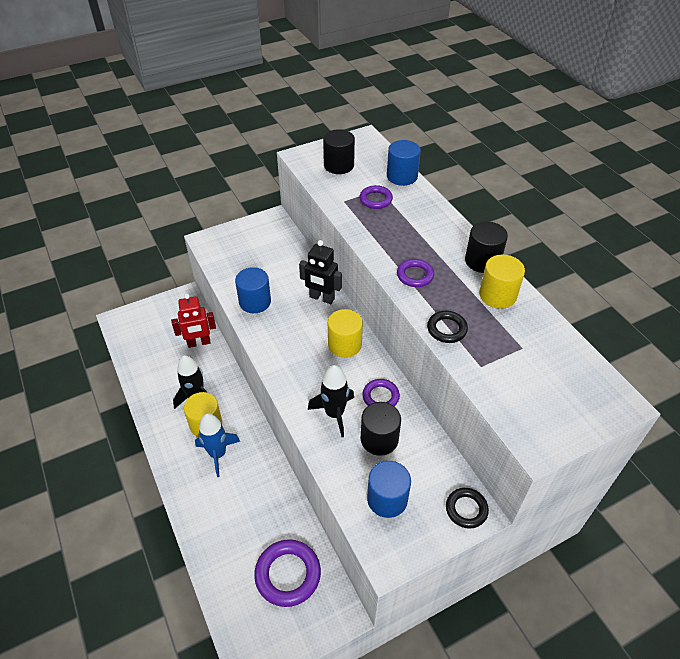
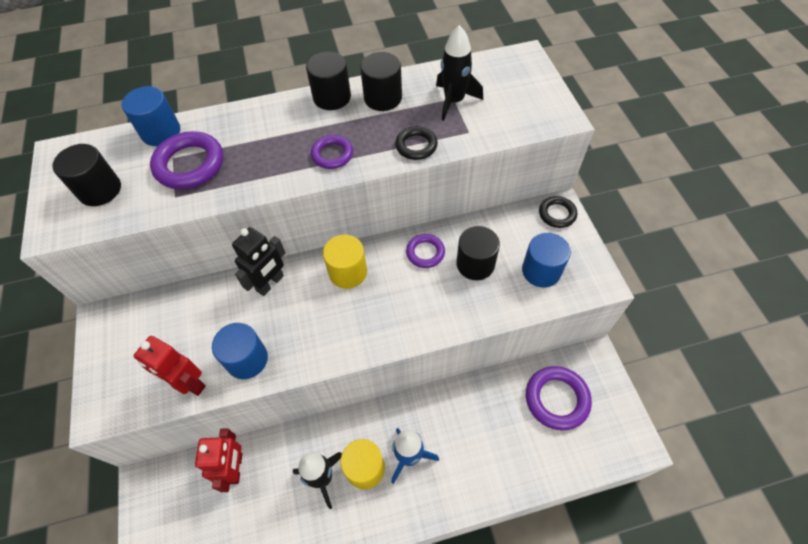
camera: 75 degrees left, 10 degrees up
black rocket [308,365,354,437] -> black rocket moved to [436,25,483,121]
purple ring [360,185,393,209] -> purple ring [150,131,223,189], size x1.67
yellow cylinder [479,255,525,309] -> black cylinder [360,52,402,111]
none -> red robot [134,336,206,396]

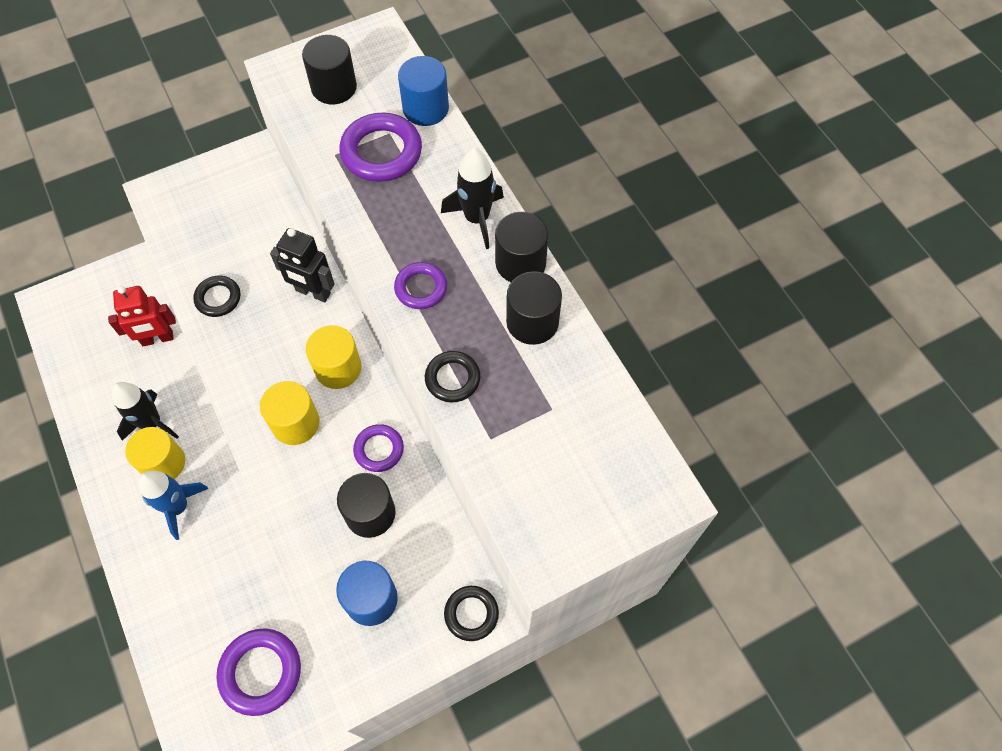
camera: 75 degrees right, 5 degrees up
red robot [134,336,206,396] -> none
blue cylinder [212,323,268,379] -> black ring [193,275,240,317]
black rocket [436,25,483,121] -> black rocket moved to [441,148,504,249]
none -> yellow cylinder [260,381,320,445]

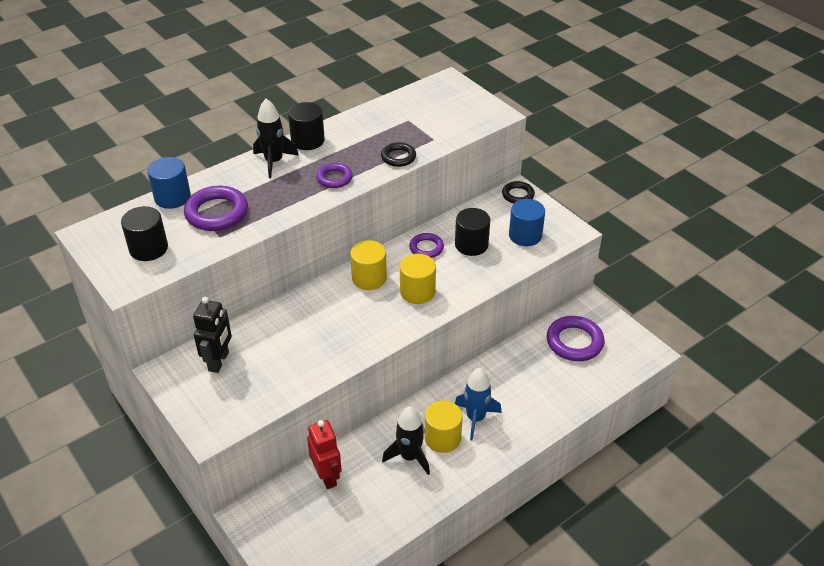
camera: 100 degrees left, 20 degrees down
black ring [193,275,240,317] -> none
black robot [270,228,335,302] -> black robot moved to [193,297,232,373]
black cylinder [506,271,562,345] -> none

